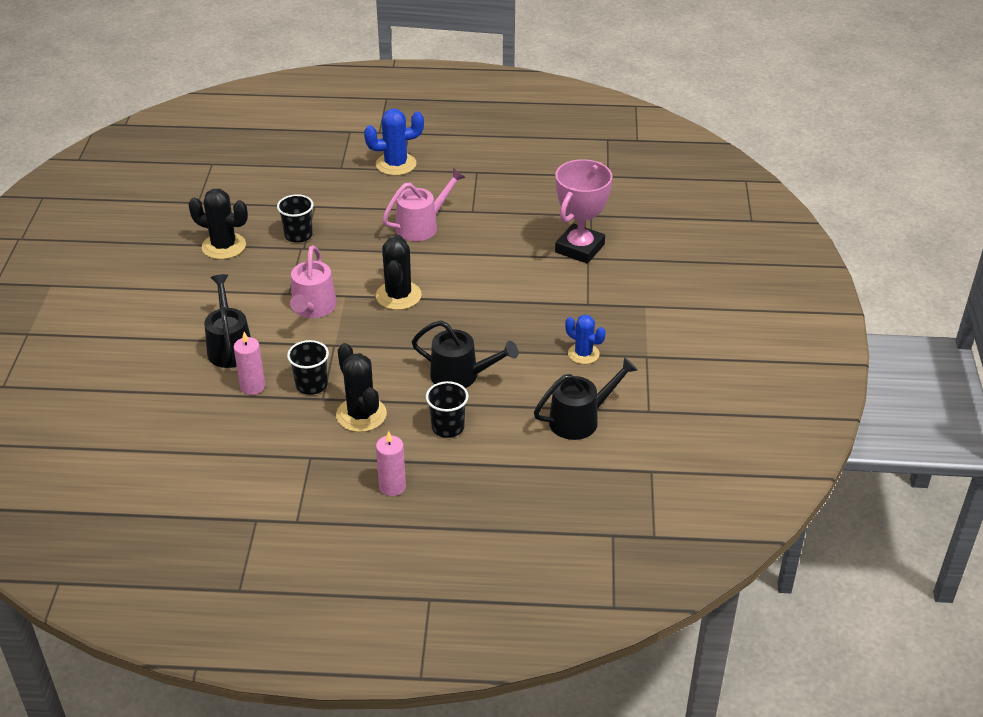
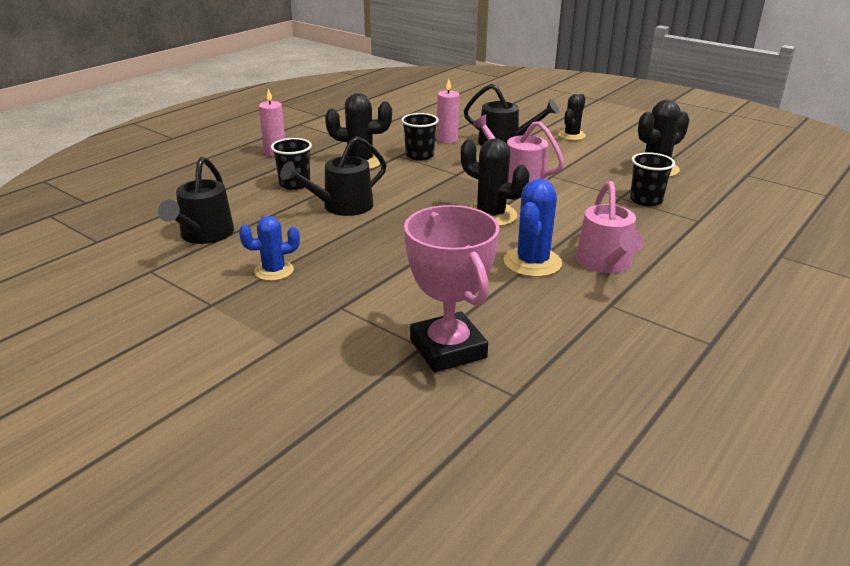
camera: 125 degrees right, 10 degrees down
blue cactus [364,109,424,176] -> blue cactus moved to [504,179,562,277]
none -> black cactus [558,94,586,140]

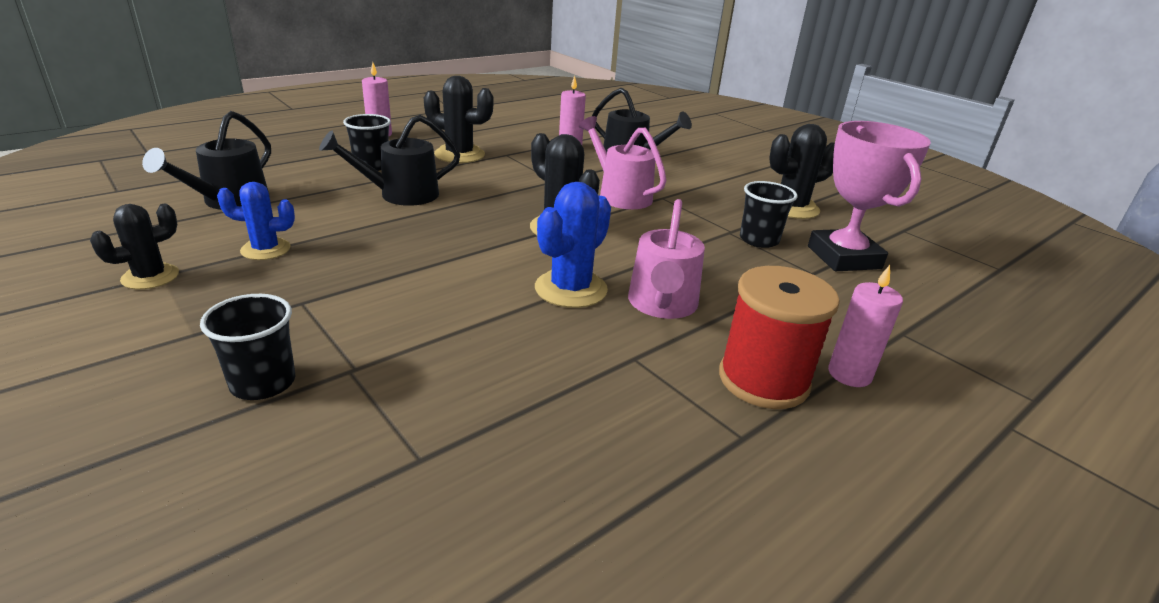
camera: 10 degrees right, 0 degrees up
black cup [401,113,439,161] -> black cup moved to [200,294,295,400]
pink trophy [404,205,500,372] -> pink trophy moved to [808,121,931,271]
black cactus [558,94,586,140] -> black cactus moved to [90,204,179,289]
none -> red spool [719,266,840,409]
none -> pink candle [828,265,903,387]

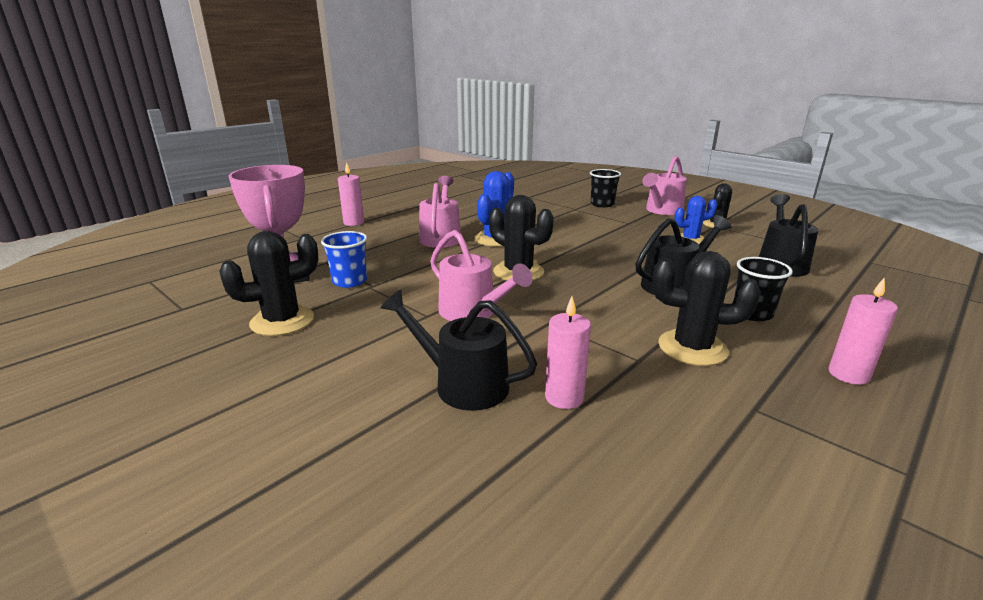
camera: 175 degrees right, 5 degrees down
red spool [719,266,840,409] -> none
black cup [740,181,797,248] -> blue cup [321,231,367,288]
none -> pink watering can [642,156,687,215]

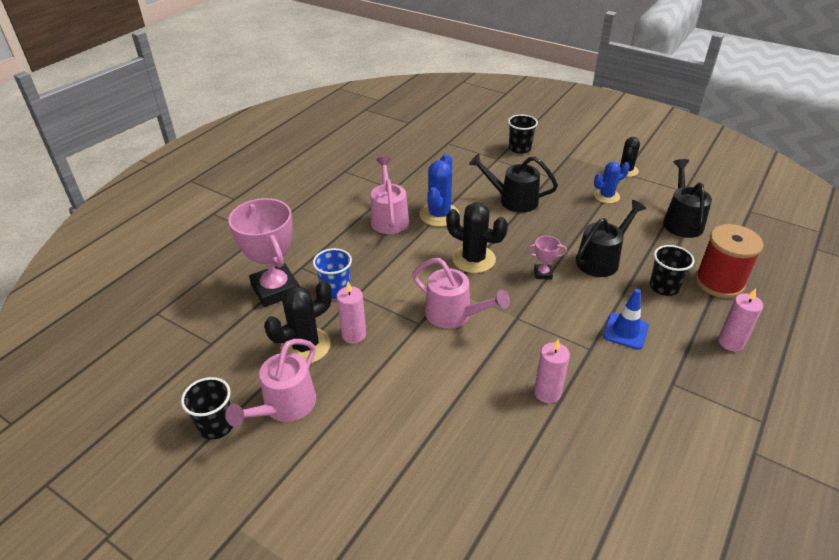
camera: 10 degrees left, 15 degrees up
pink candle [338,162,364,226] -> pink candle moved to [337,282,366,344]
black watering can [381,290,537,411] -> black watering can moved to [469,154,558,213]
pink watering can [642,156,687,215] -> pink watering can moved to [225,339,316,427]
black cactus [652,251,761,366] -> blue traffic cone [603,289,649,350]
none -> black cup [181,377,233,440]
none -> pink trophy [527,236,567,279]
none -> red spool [695,224,763,298]

